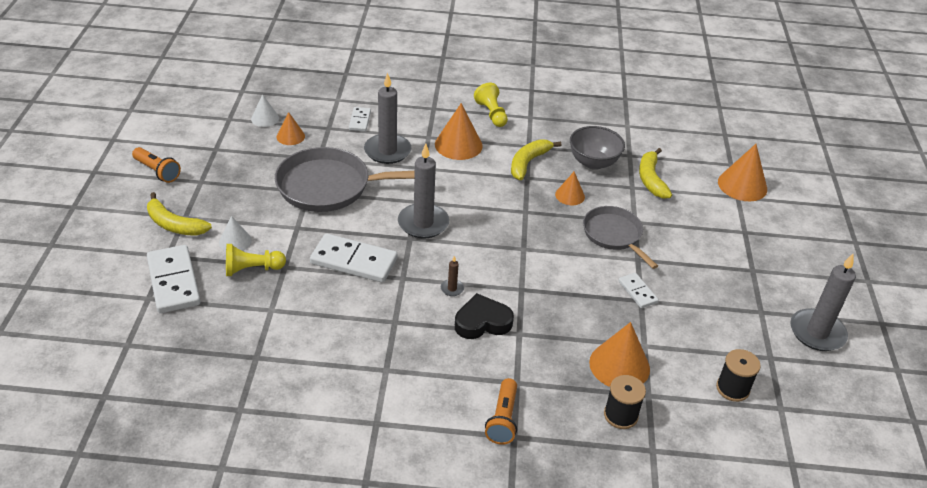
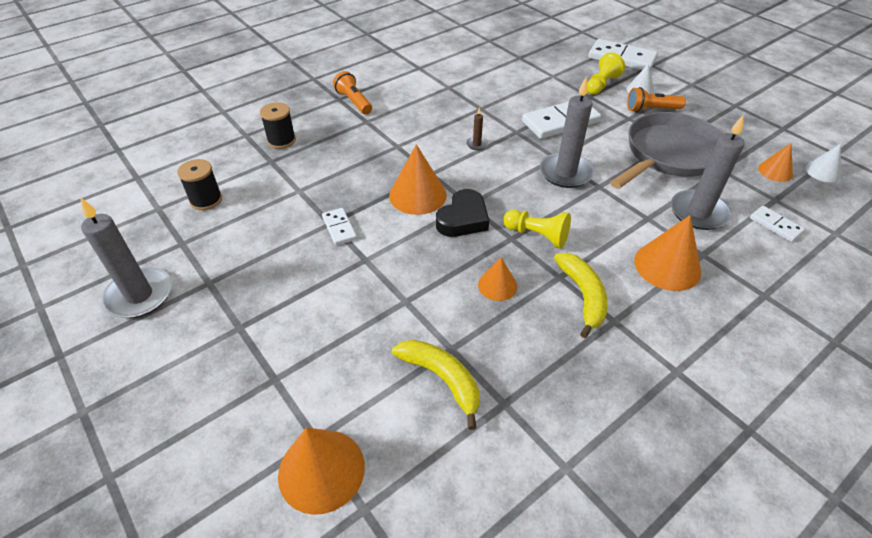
camera: 140 degrees right, 5 degrees up
orange flashlight [132,147,181,183] -> orange flashlight moved to [627,87,686,112]
yellow banana [147,192,212,236] -> none
black heart [455,293,514,339] -> black heart moved to [436,189,489,237]
yellow pawn [474,83,508,127] -> yellow pawn moved to [503,210,571,249]
grey bowl [570,126,625,170] -> none
grey pan [583,206,658,269] -> none
orange cone [589,322,650,387] -> orange cone moved to [389,144,447,215]
white domino [618,273,659,308] -> white domino turned 45 degrees clockwise [322,208,357,245]

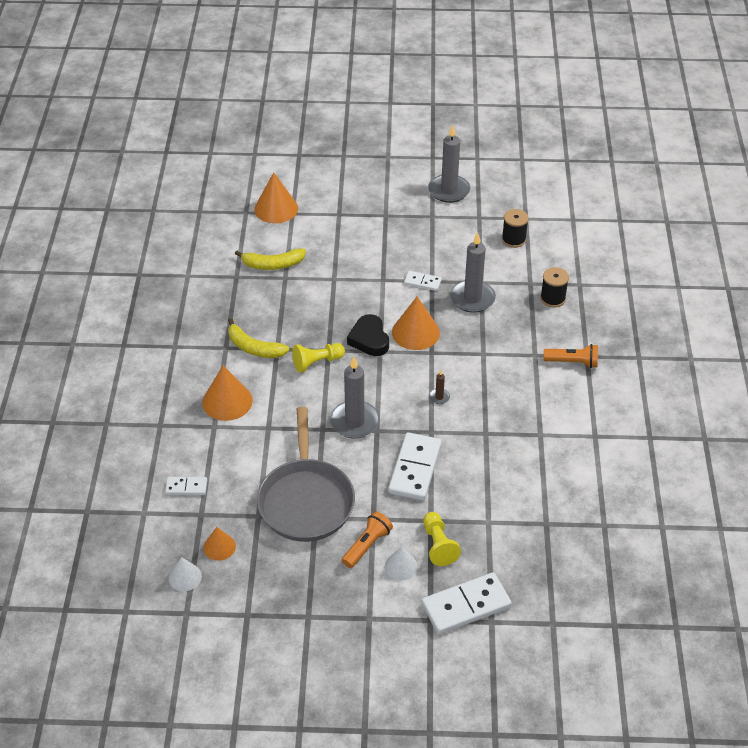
camera: 130 degrees right, 0 degrees up
orange cone [478,257,517,301] -> none
grey candle [671,115,745,230] -> grey candle moved to [450,232,496,313]

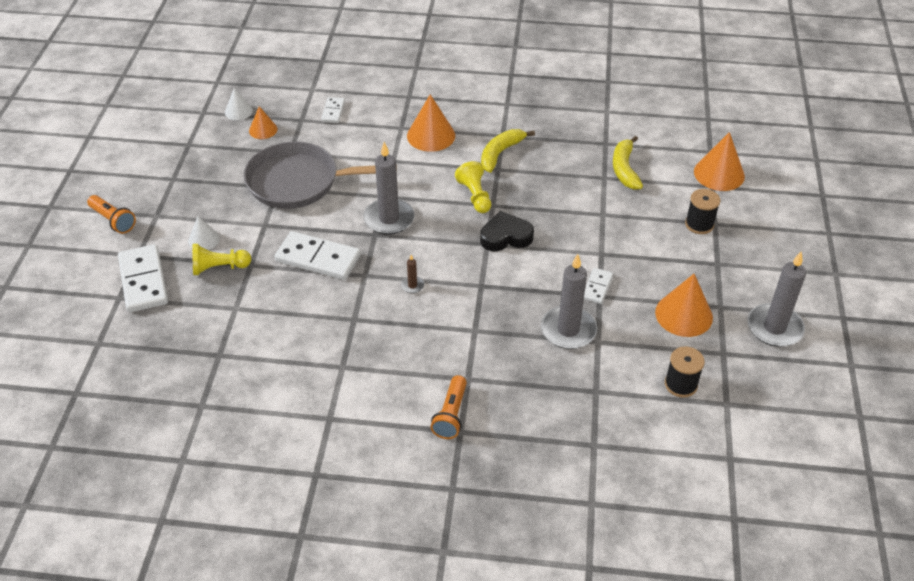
camera: 95 degrees right, 0 degrees up
orange flashlight [342,511,393,568] -> orange flashlight moved to [87,195,136,234]
orange cone [392,296,440,350] -> orange cone moved to [655,274,713,337]
black spool [540,267,569,307] -> black spool moved to [685,189,720,234]

